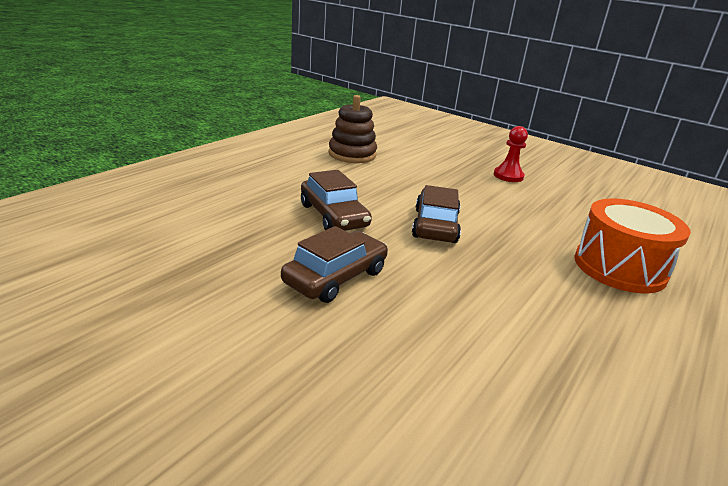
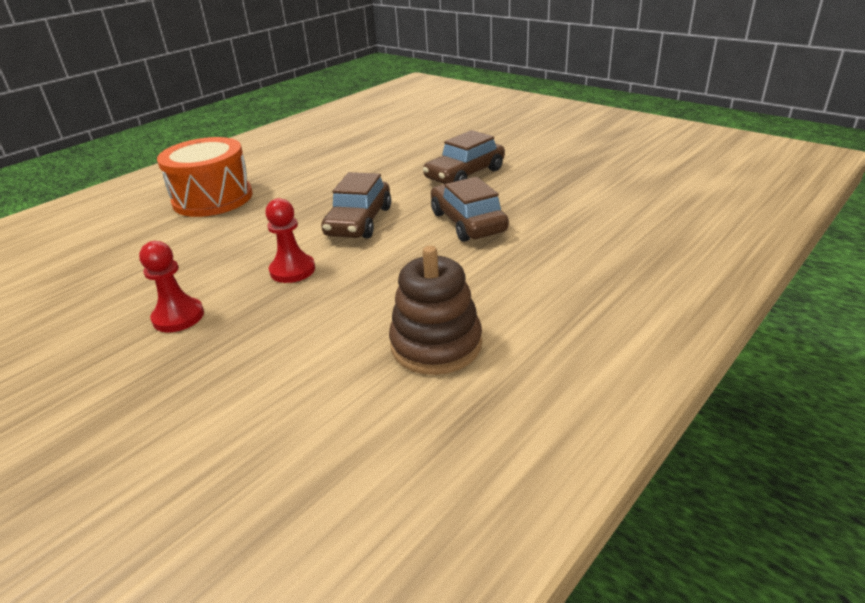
camera: 170 degrees left, 5 degrees up
none -> red pawn [265,198,315,283]

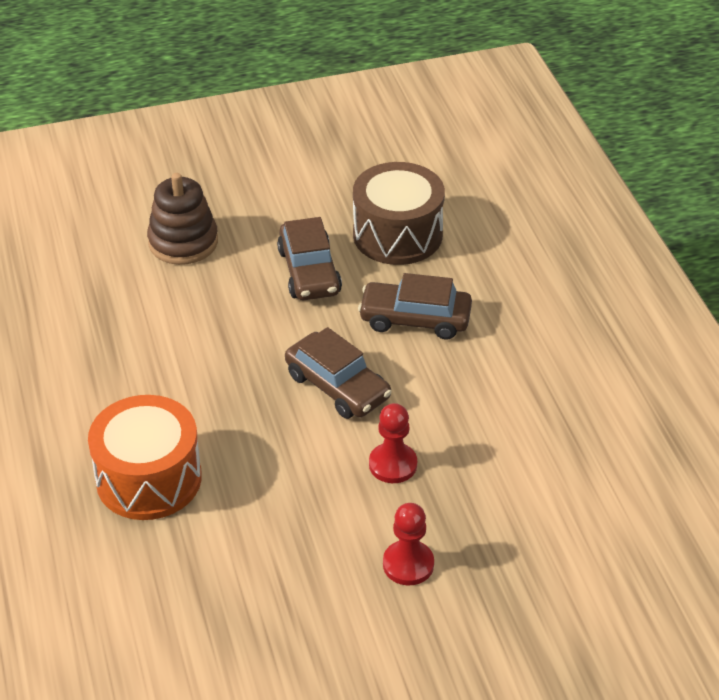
camera: 60 degrees left, 10 degrees up
brown stacking toy [389,246,482,375] -> brown stacking toy moved to [147,173,218,265]
none -> brown drum [353,162,445,265]

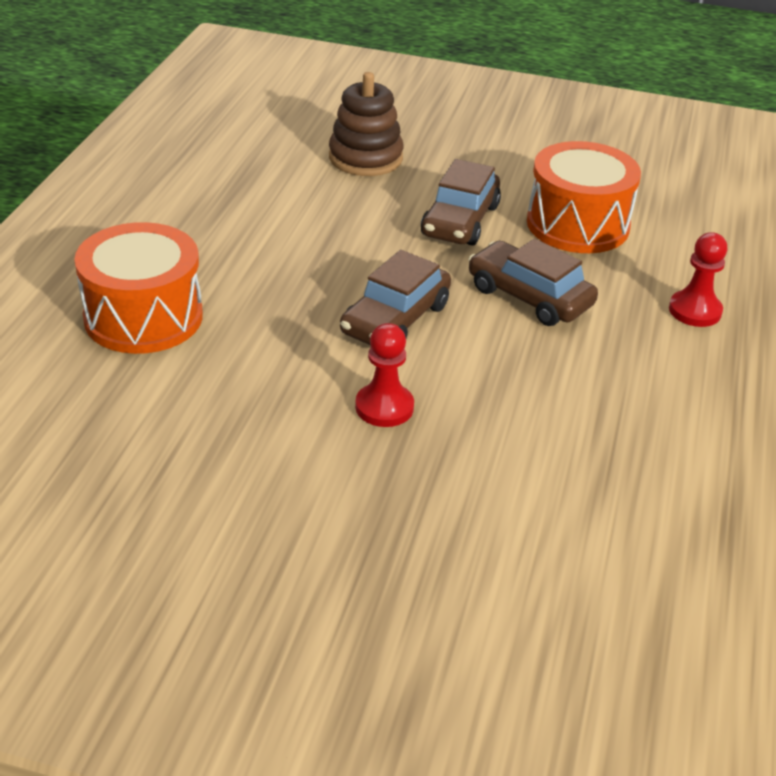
camera: 30 degrees right, 5 degrees down
brown car [285,327,392,419] -> brown car turned 45 degrees clockwise [340,250,451,345]
brown drum [353,162,445,265] -> orange drum [527,141,641,253]
red pawn [383,503,434,586] -> red pawn moved to [669,232,727,327]

